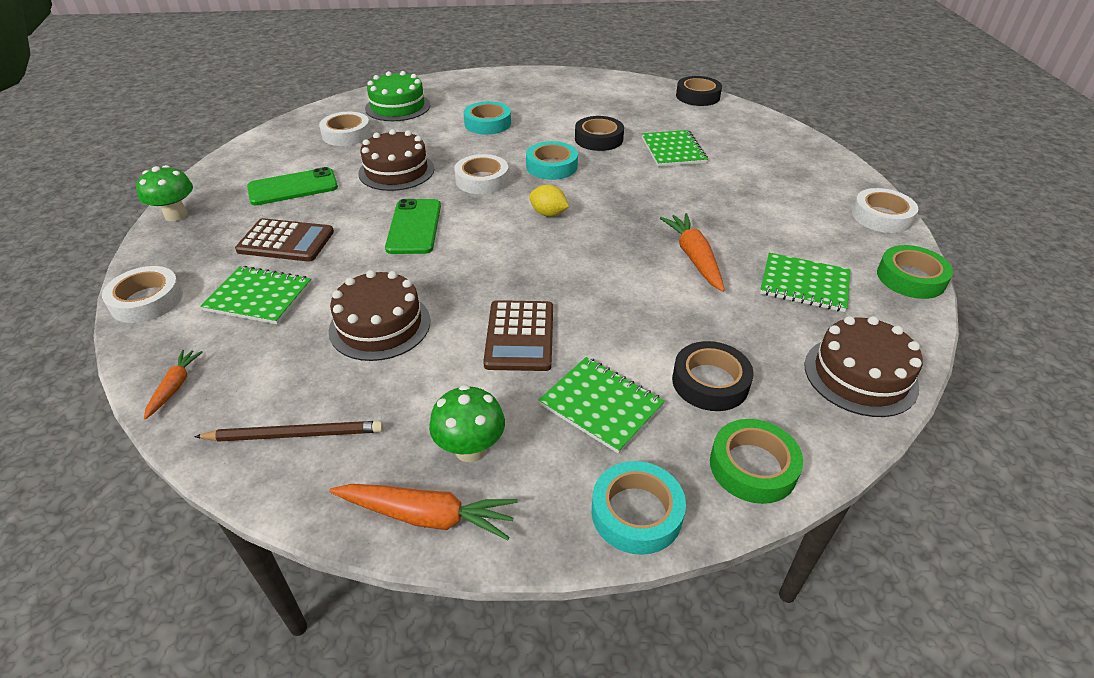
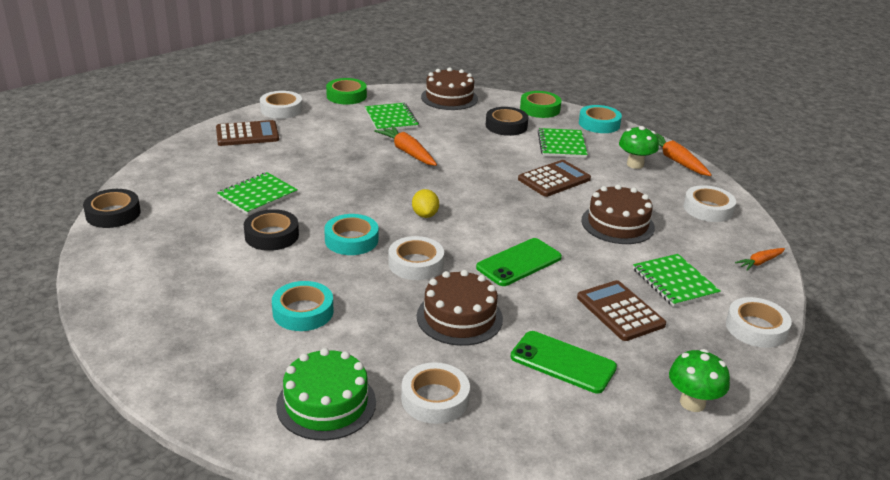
camera: 130 degrees left, 10 degrees down
brown pencil [194,421,383,442] -> white tape [683,185,736,222]
orange carrot [660,213,725,292] -> orange carrot turned 105 degrees clockwise [374,125,437,166]
none -> brown calculator [216,120,279,146]

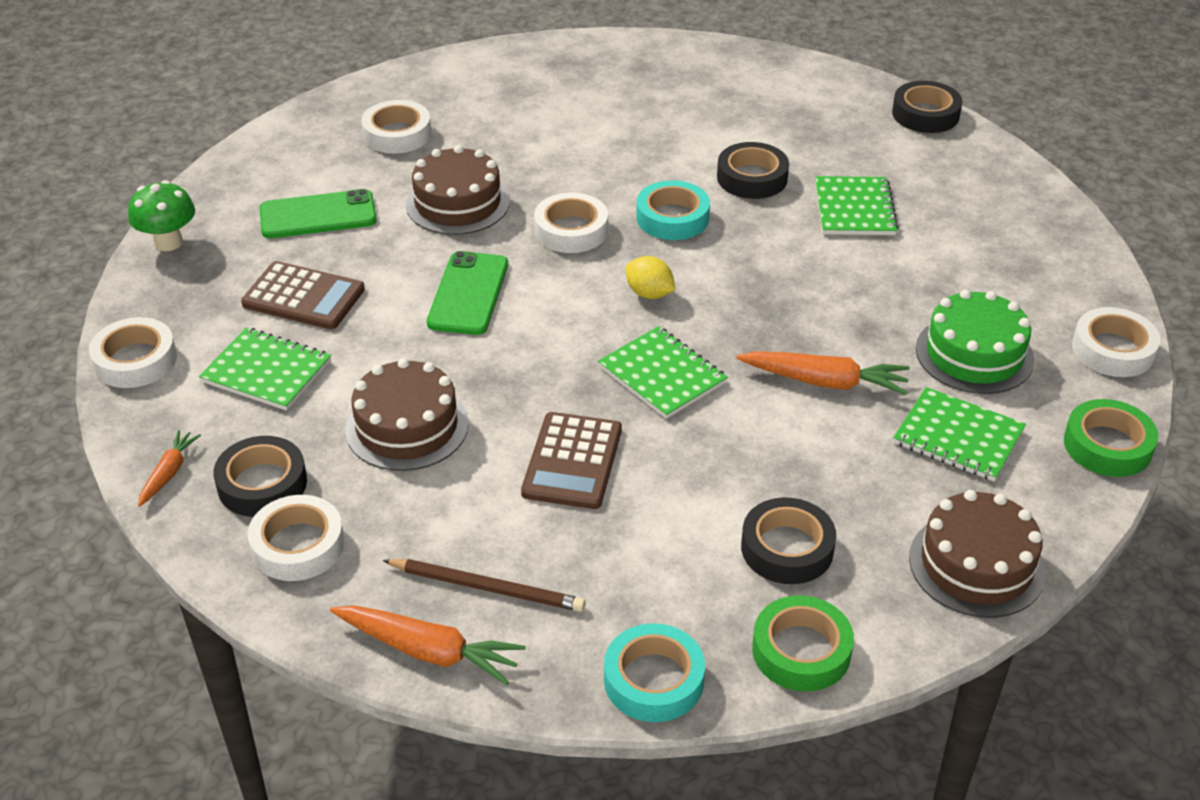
camera: 140 degrees right, 10 degrees up
brown calculator [216,120,279,146] -> none
turquoise tape [272,281,334,331] -> none
green cake [276,348,376,440] -> green cake moved to [916,290,1034,394]
green notebook [538,128,588,158] -> green notebook moved to [598,326,728,419]
green mushroom [619,126,659,169] -> brown pencil [382,559,585,612]
none -> black tape [213,436,307,517]

